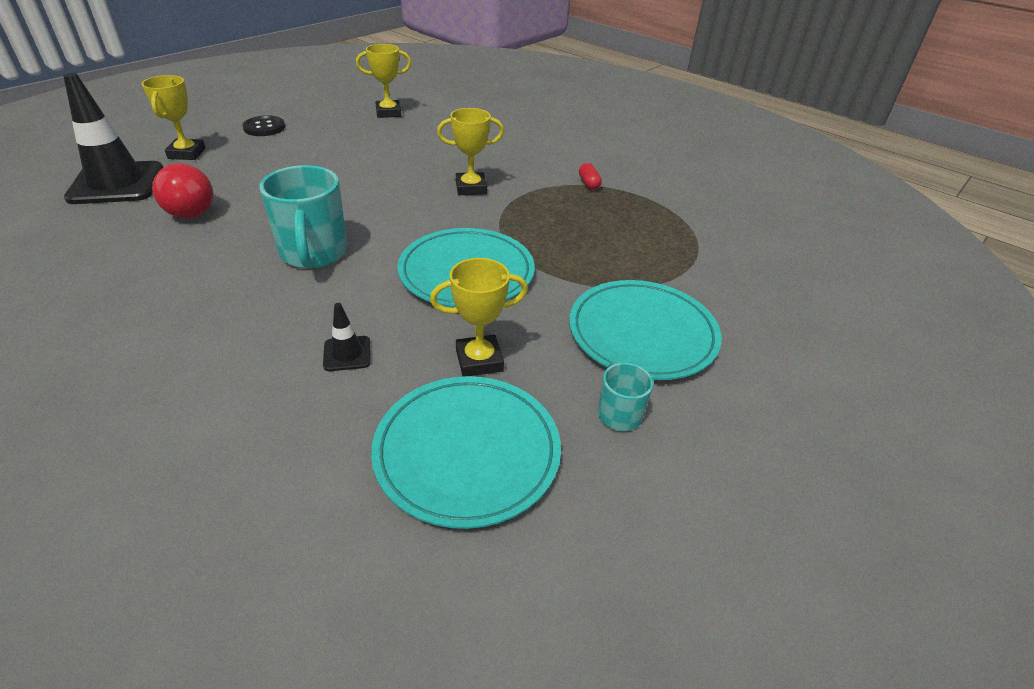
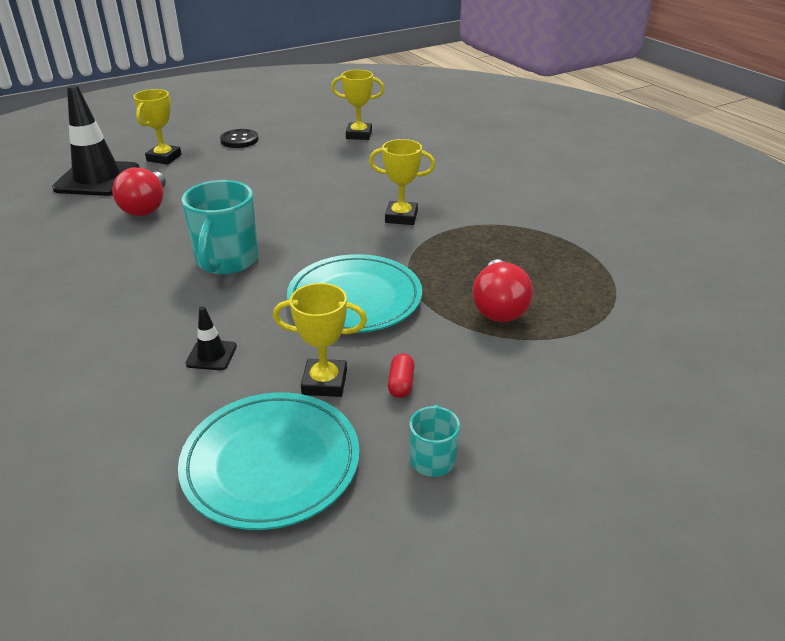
camera: 20 degrees right, 5 degrees down
turquoise plate [569,280,722,380] -> none
red capsule [579,163,602,190] -> red capsule moved to [388,353,414,398]
none -> red light bulb [472,259,533,322]

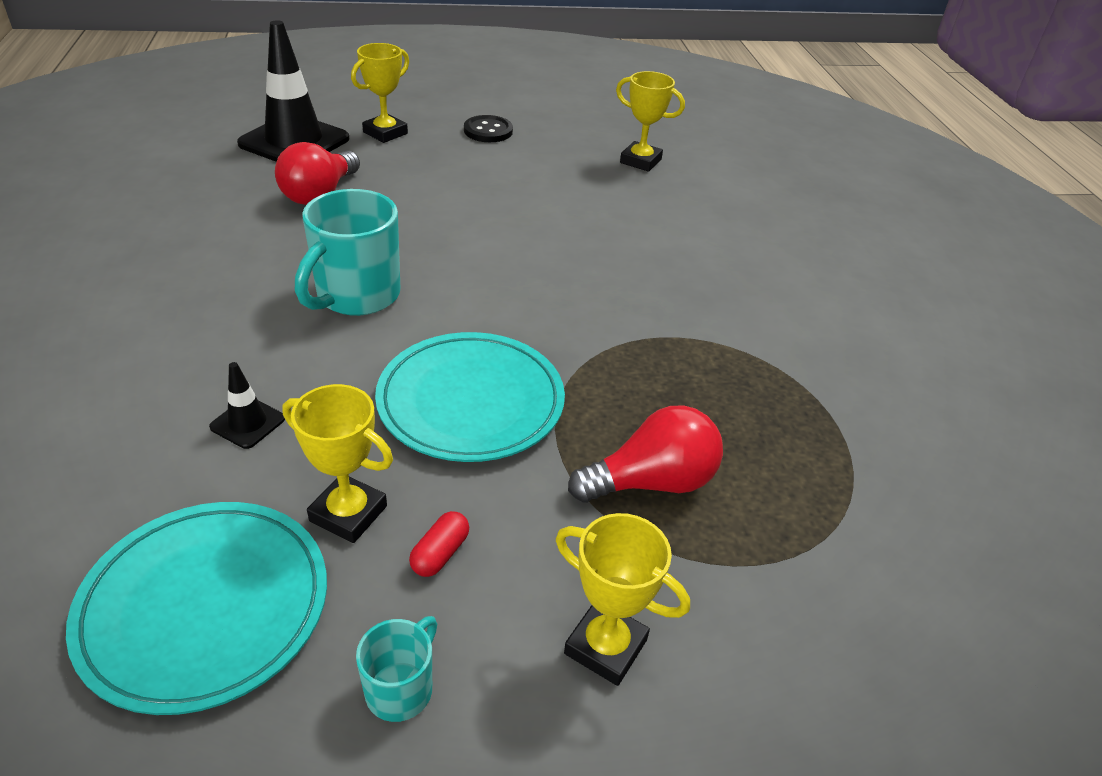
camera: 20 degrees right, 5 degrees up
yellow trophy [369,139,435,225] -> yellow trophy moved to [556,513,690,686]
red light bulb [472,259,533,322] -> red light bulb turned 135 degrees counterclockwise [568,405,723,503]

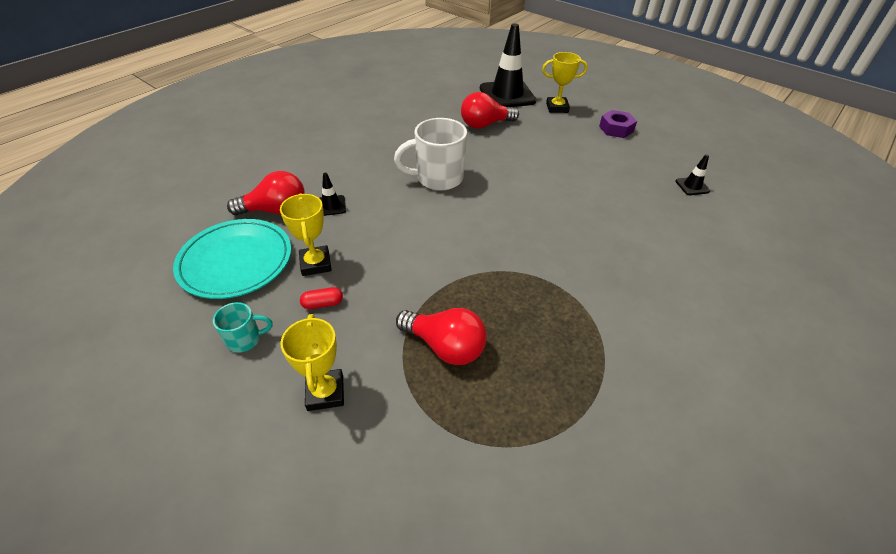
camera: 50 degrees right, 5 degrees up
turquoise mug [295,189,400,316] -> white mug [394,118,467,191]
turquoise plate [375,332,565,462] -> none
black button [464,115,513,142] -> purple nut [599,110,637,138]
yellow trophy [616,71,685,172] -> black traffic cone [675,154,710,195]
none -> red light bulb [227,171,305,216]

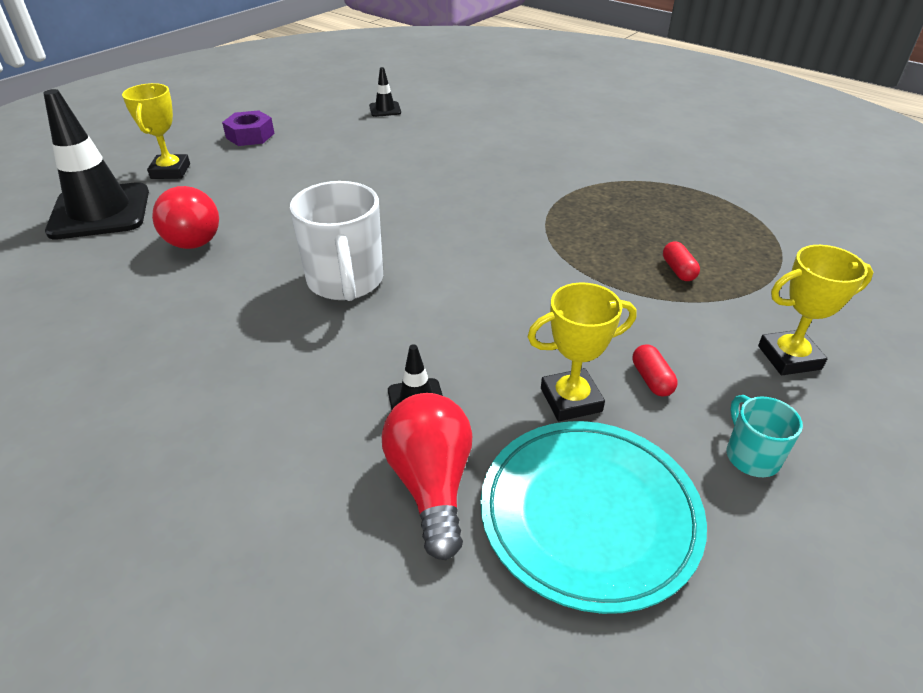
camera: 90 degrees left, 5 degrees down
red light bulb [396,308,487,365] -> red capsule [663,242,700,281]

